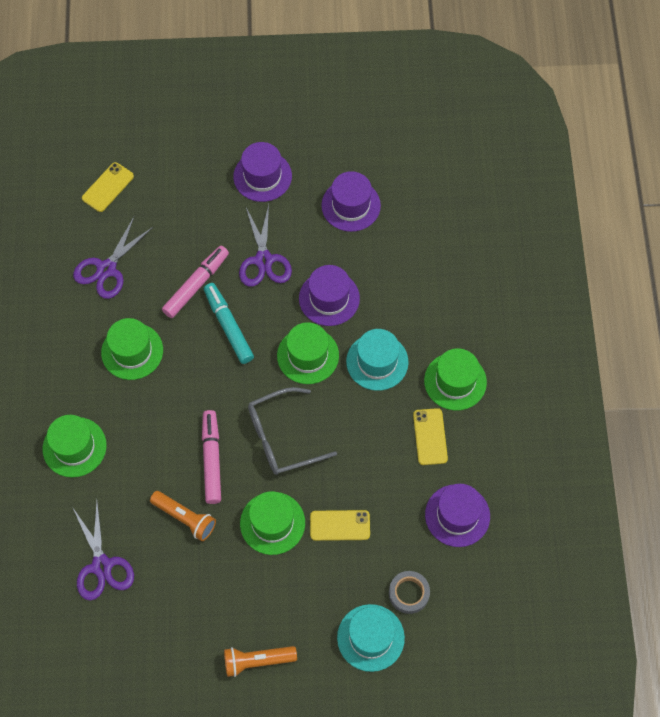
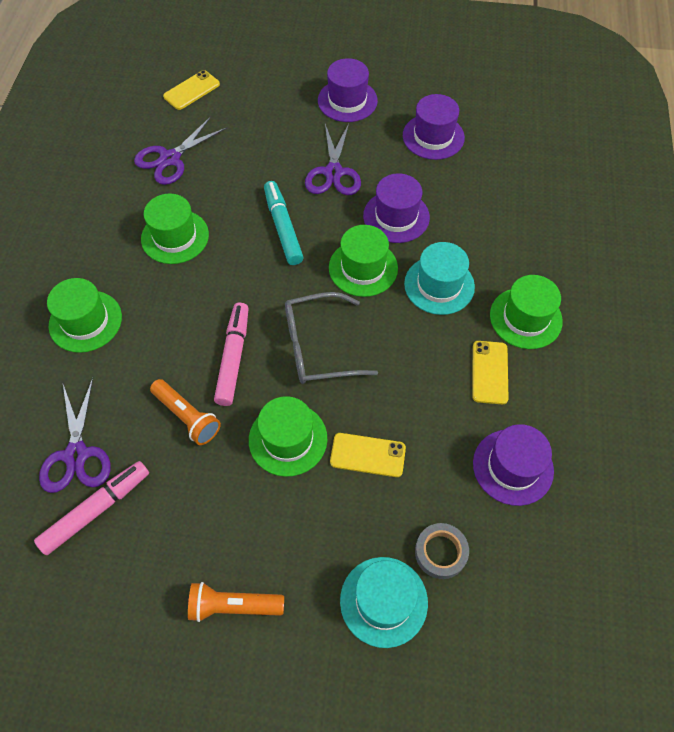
camera: 10 degrees right, 5 degrees down
pink marker [162,246,229,318] -> pink marker moved to [34,461,149,555]

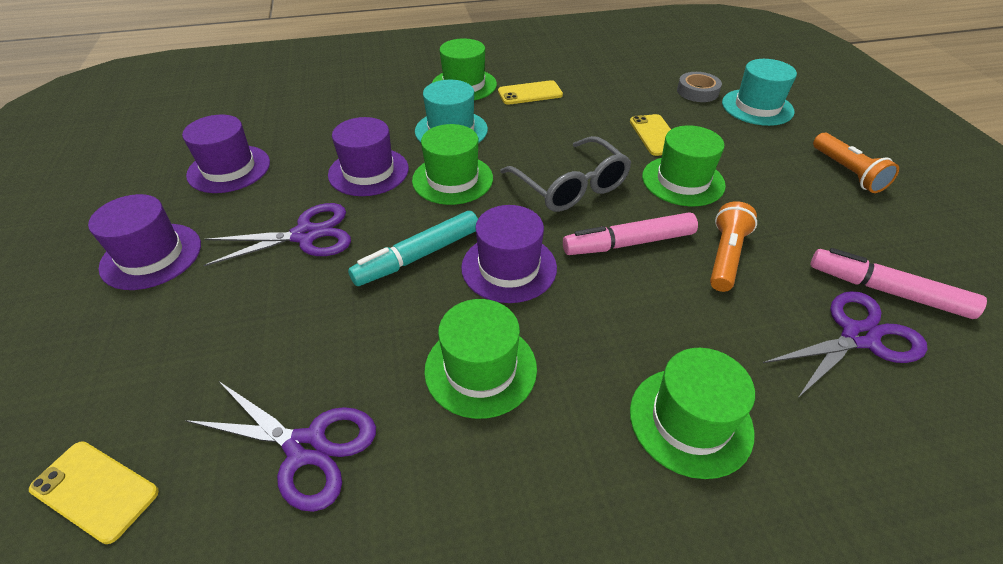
camera: 110 degrees left, 15 degrees down
purple hat [473,424,554,506] -> purple hat moved to [461,205,557,303]

